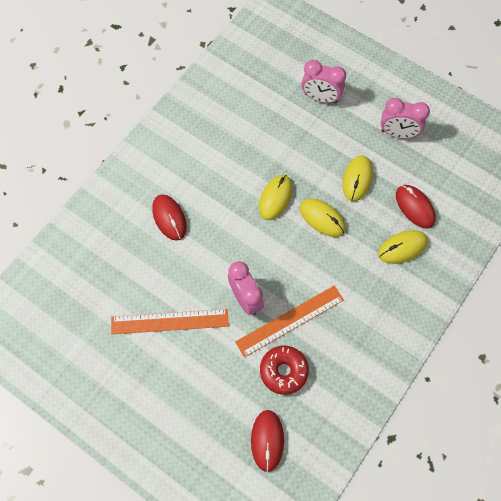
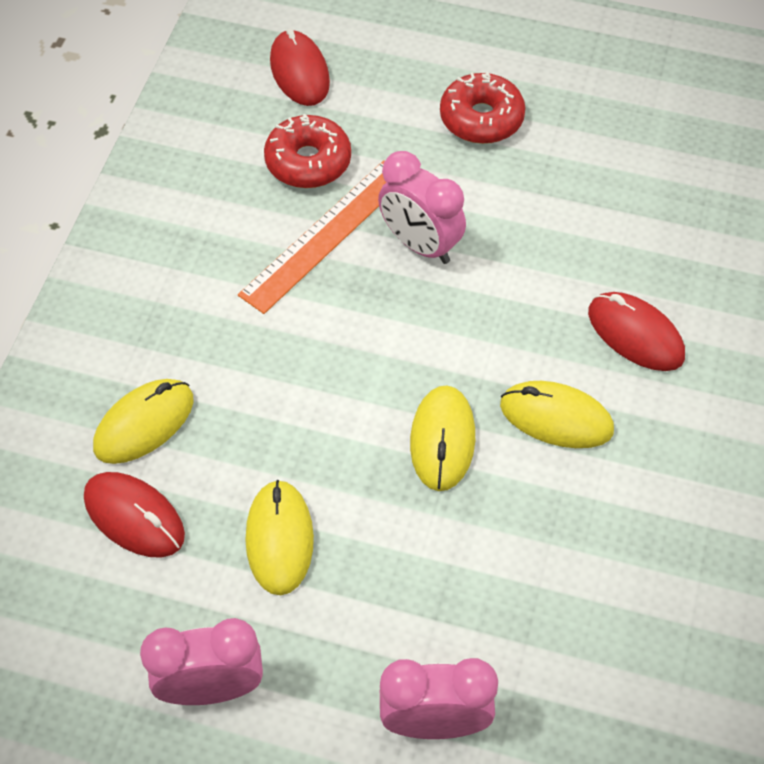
camera: 160 degrees right, 10 degrees down
orange ruler [111,309,229,334] -> none
yellow mouse [300,199,345,237] -> yellow mouse moved to [500,381,614,448]
none -> red donut [440,71,526,144]

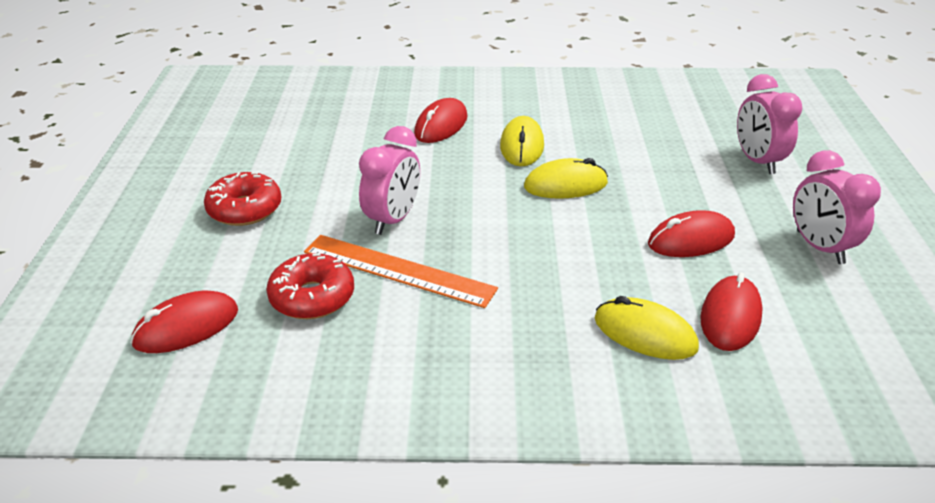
camera: 105 degrees left, 20 degrees down
yellow mouse [245,480,314,595] -> red mouse [648,210,735,257]

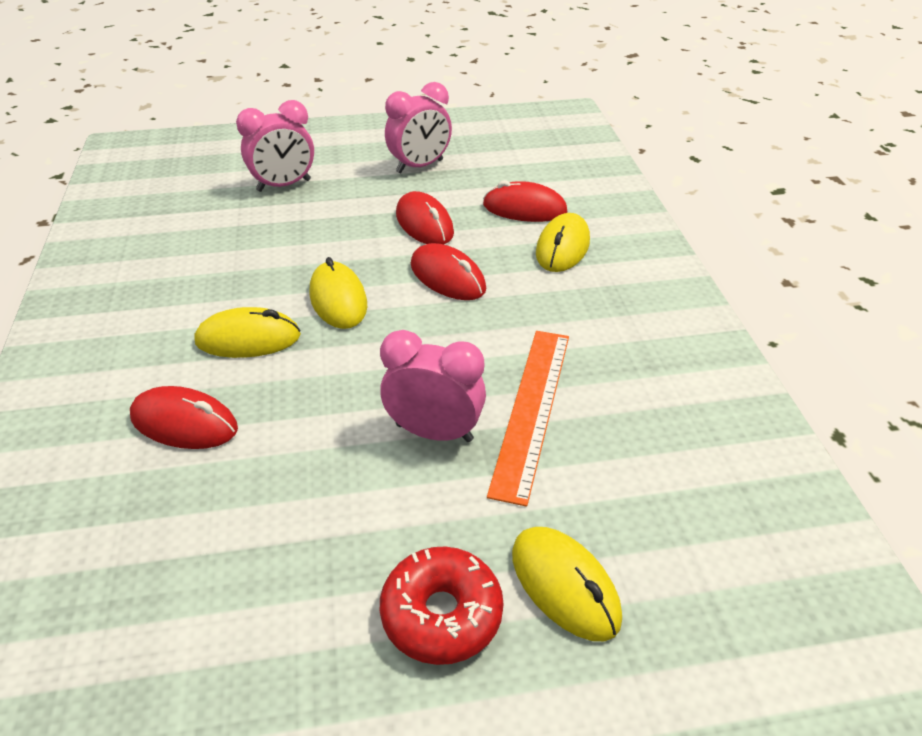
camera: 100 degrees left, 5 degrees up
red mouse [130,291,238,353] -> red mouse moved to [411,243,486,300]
red donut [266,253,354,319] -> none
none -> yellow mouse [512,527,622,641]

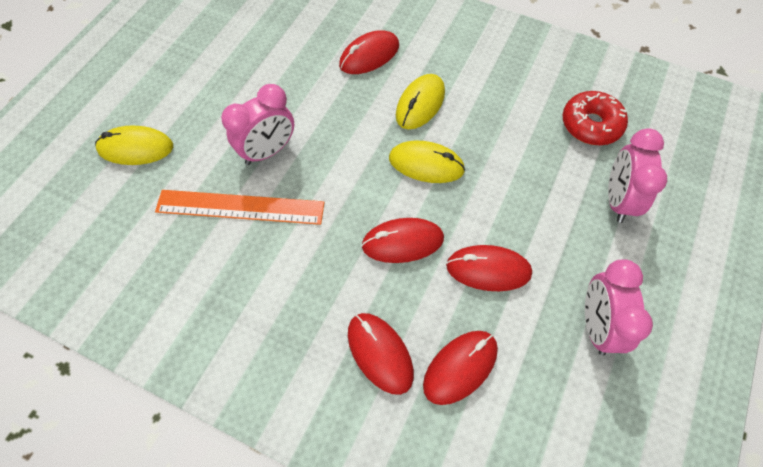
camera: 125 degrees right, 20 degrees up
red donut [380,546,503,665] -> red donut moved to [563,91,628,145]
orange ruler [487,331,569,507] -> orange ruler turned 45 degrees counterclockwise [155,190,325,225]
yellow mouse [536,213,590,272] -> red mouse [348,313,414,395]

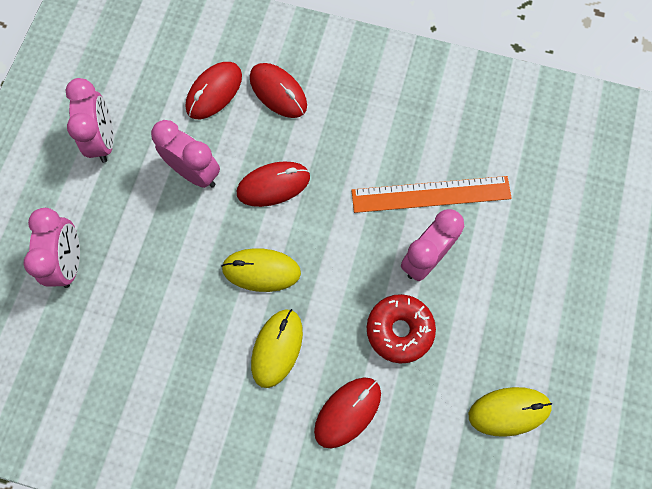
camera: 170 degrees right, 10 degrees up
yellow mouse [95,125,173,165] -> yellow mouse moved to [469,387,552,437]
red mouse [446,245,532,291] -> pink clock [151,120,220,188]
red donut [563,91,628,145] -> red donut moved to [367,294,436,364]

